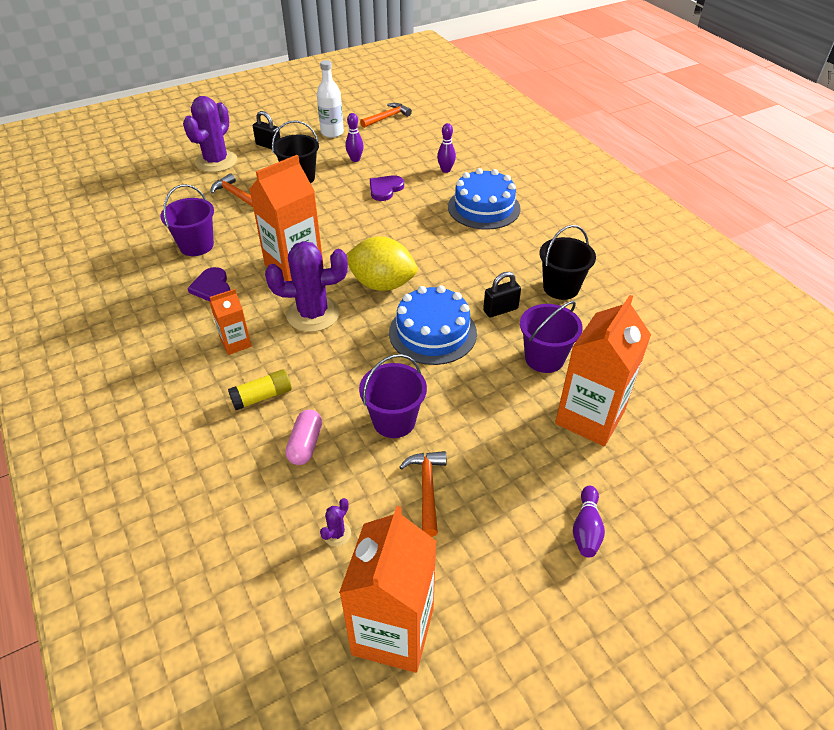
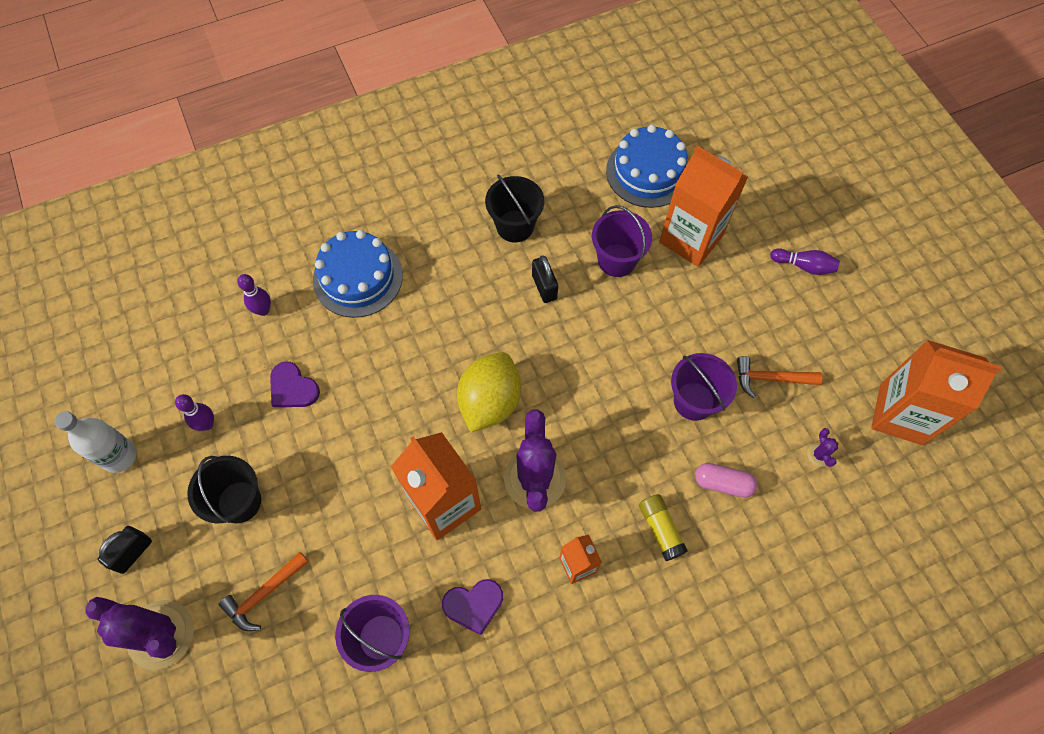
camera: 85 degrees left, 20 degrees up
purple cactus [320,498,351,546] -> purple cactus turned 45 degrees clockwise [807,428,838,467]
orange hammer [360,103,412,128] -> none
blue cake [389,285,477,365] -> blue cake moved to [606,124,688,208]

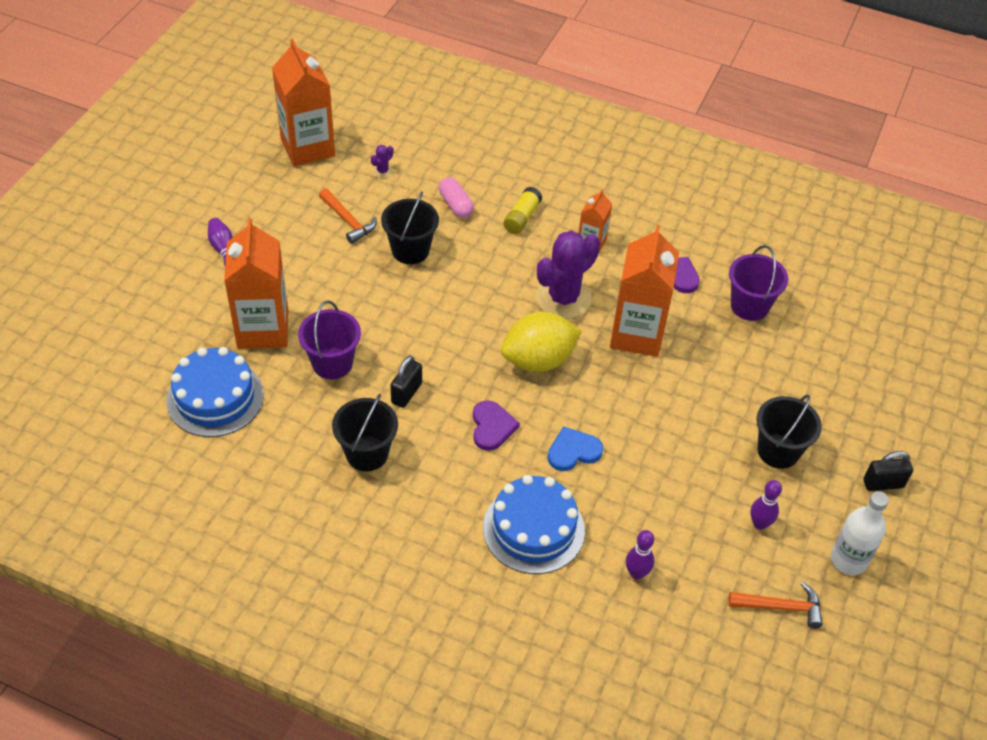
camera: 135 degrees left, 15 degrees down
purple cactus [85,597,194,670] -> none
orange hammer [219,552,309,631] -> orange hammer moved to [728,582,823,629]
purple heart [270,361,320,407] -> purple heart moved to [473,400,520,451]
purple bucket [671,353,737,421] -> black bucket [381,191,439,264]
none -> blue heart [548,426,603,471]

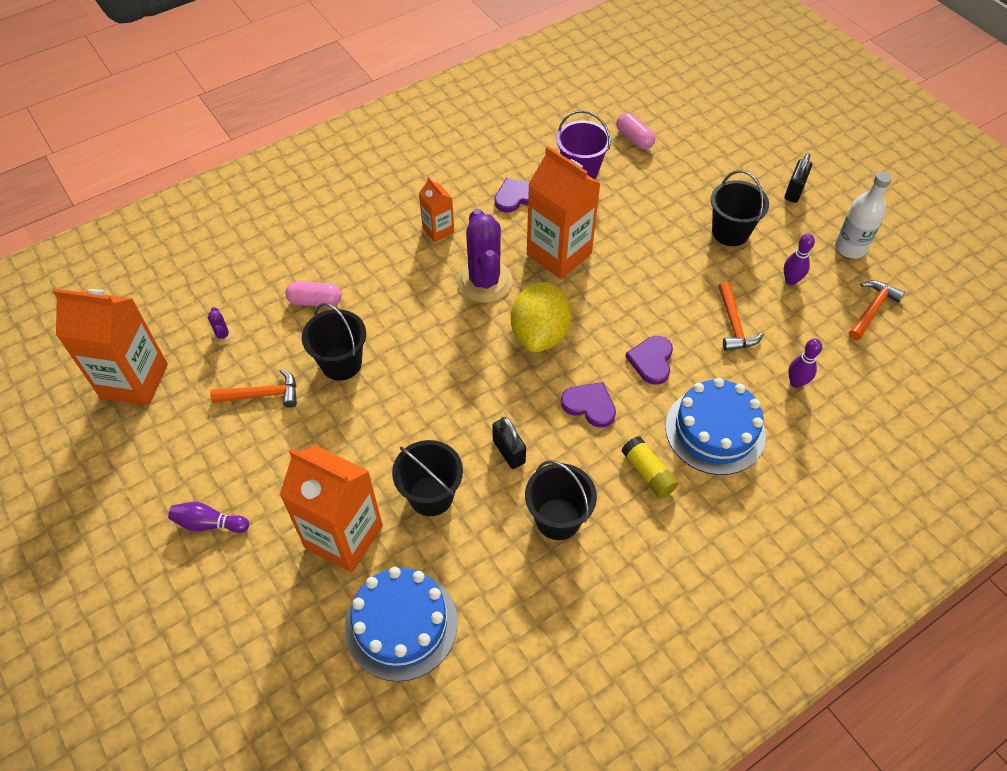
camera: 55 degrees left, 5 degrees up
purple bucket [298,300,361,379] -> black bucket [392,440,463,516]
yellow glue stick [503,187,542,234] -> yellow glue stick moved to [621,436,678,498]
blue heart [548,426,603,471] -> purple heart [625,336,673,385]
none -> pink capsule [616,113,655,150]
none -> orange hammer [718,281,764,351]

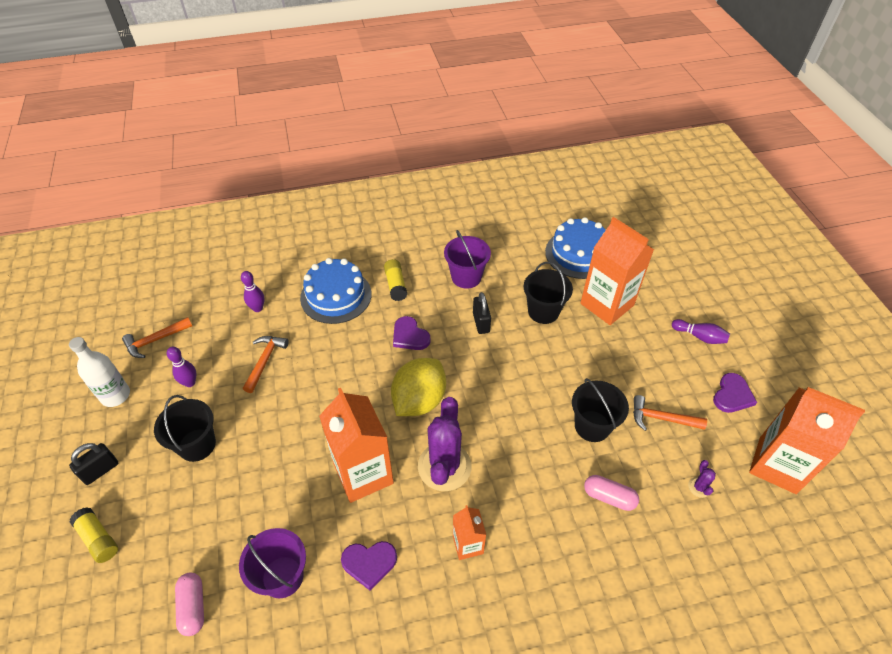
camera: 160 degrees left, 5 degrees down
black bucket [525,460,597,540] -> purple bucket [444,230,491,289]
purple heart [625,336,673,385] -> purple heart moved to [713,373,757,413]
none -> yellow glue stick [70,507,118,563]

